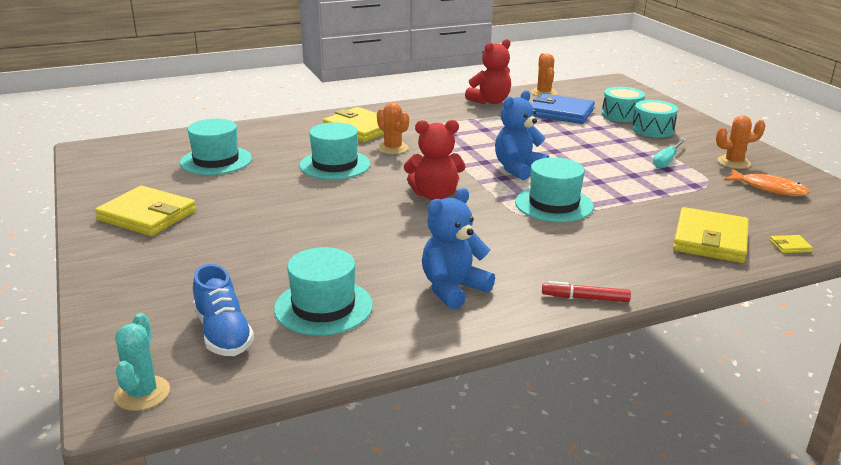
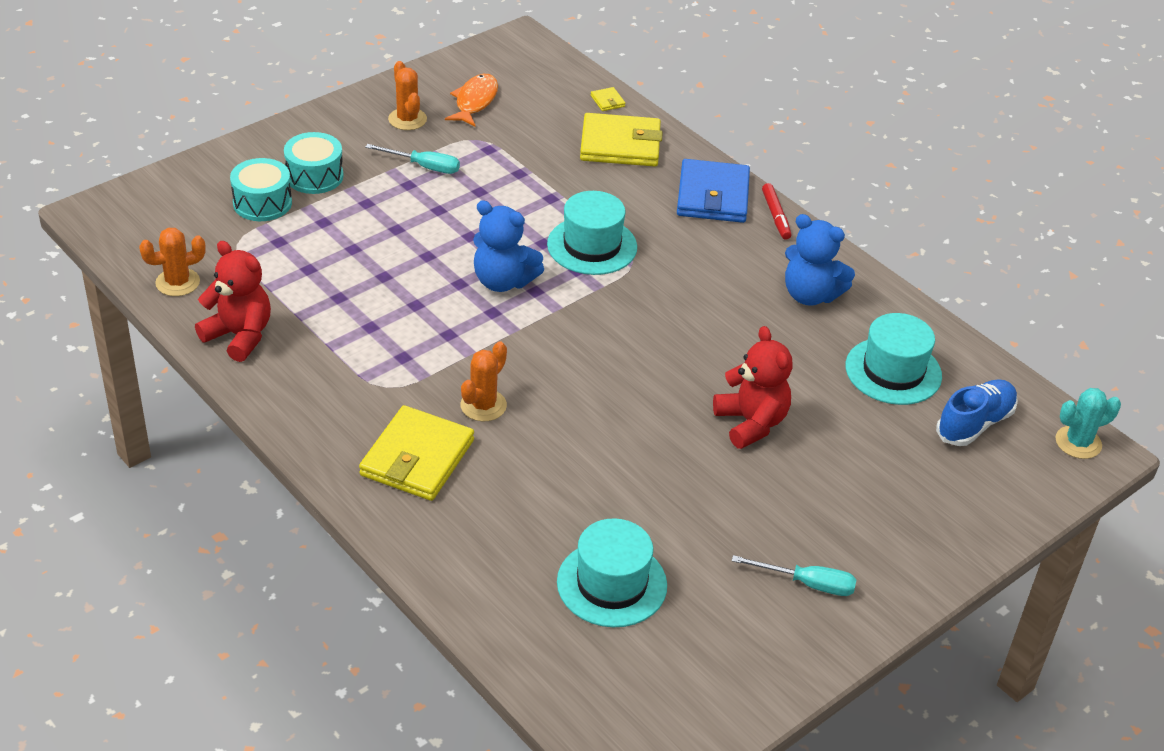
camera: 110 degrees left, 15 degrees up
yellow wallet [95,186,196,236] -> turquoise screwdriver [732,555,856,596]
turquoise hat [299,122,370,180] -> none
red teddy bear [404,120,465,200] -> red teddy bear moved to [713,326,792,449]
blue wallet [532,94,595,124] -> blue wallet moved to [677,159,750,223]

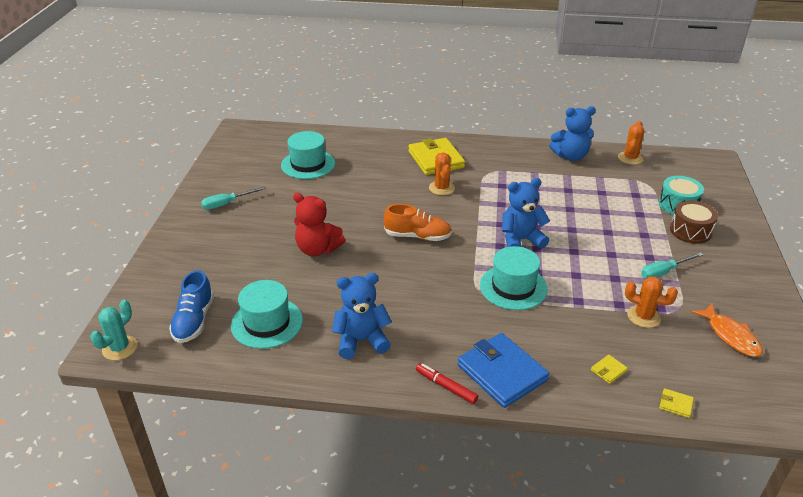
camera: 140 degrees right, 5 degrees down
red teddy bear [195,241,271,362] -> blue teddy bear [549,106,596,161]
turquoise drum [284,132,344,194] -> brown drum [670,201,718,244]
orange cactus [388,61,427,130] -> orange cactus moved to [625,277,678,328]
yellow wallet [580,113,663,167] -> yellow wallet [591,355,628,384], size x0.40
none -> orange shoe [384,204,452,241]

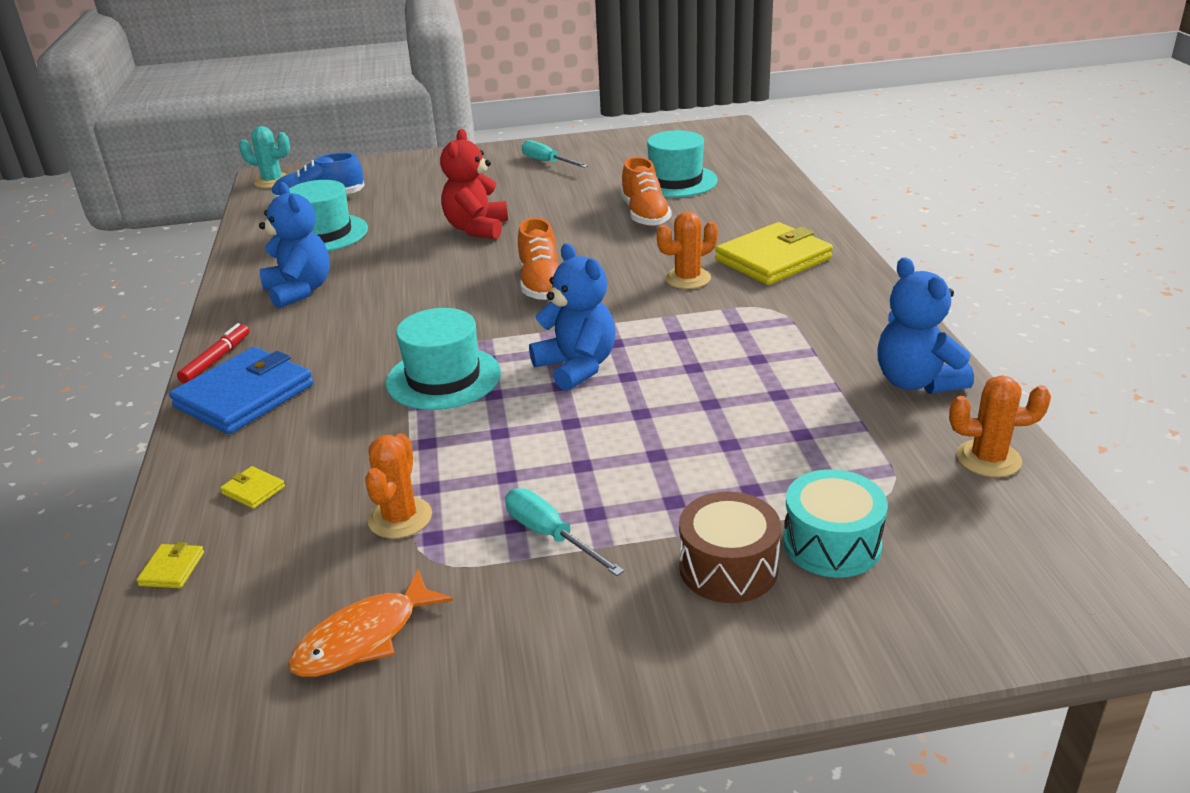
camera: 75 degrees right, 5 degrees down
none -> orange shoe [621,157,672,226]

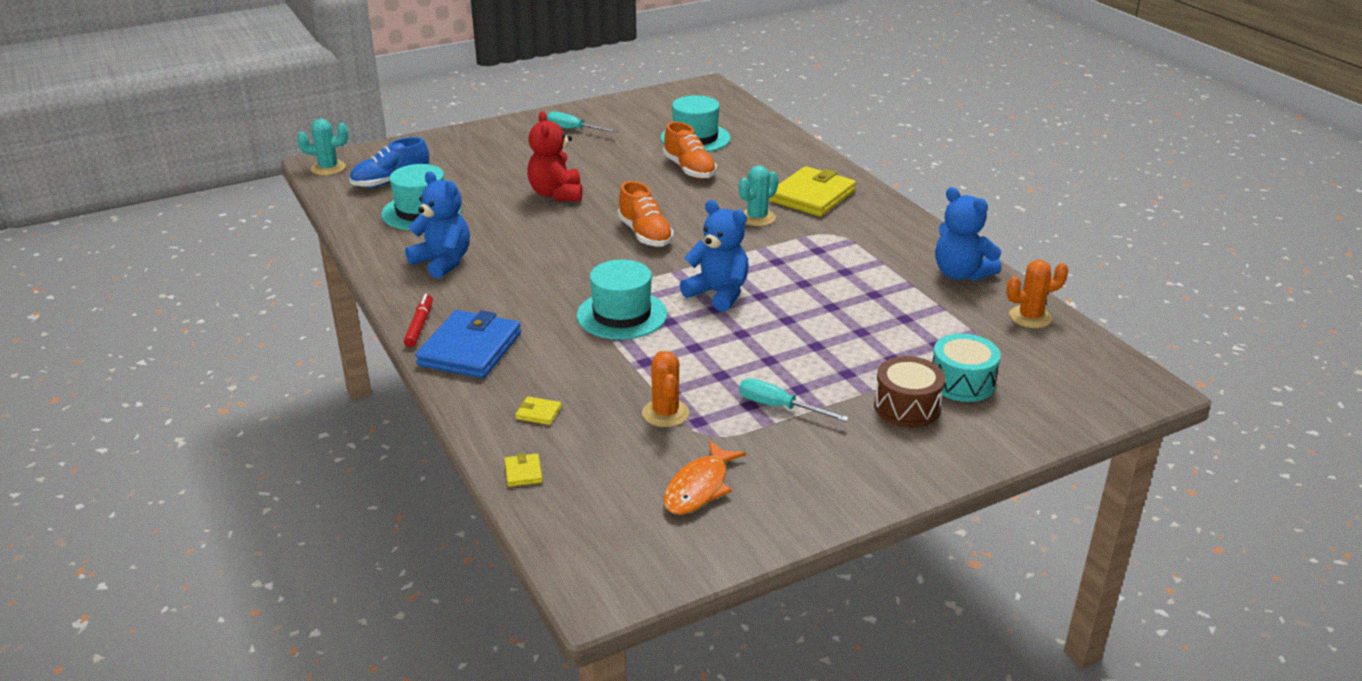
camera: 20 degrees left, 0 degrees up
orange cactus [657,211,718,289] -> turquoise cactus [739,166,778,226]

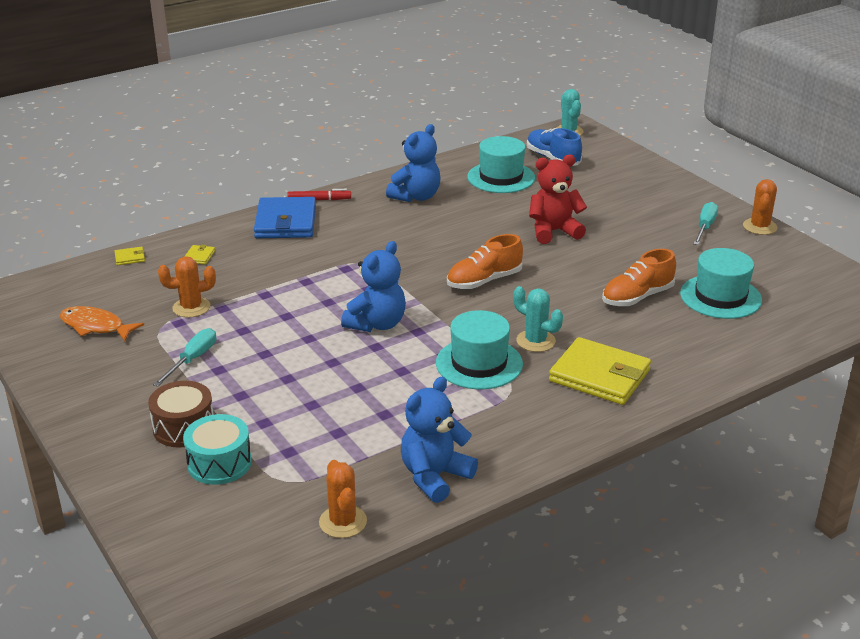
camera: 85 degrees right, 0 degrees up
blue wallet [415,310,521,378] -> blue wallet turned 75 degrees clockwise [254,197,316,238]
turquoise hat [577,260,667,340] -> turquoise hat moved to [436,310,523,389]
none -> orange cactus [743,179,778,235]

